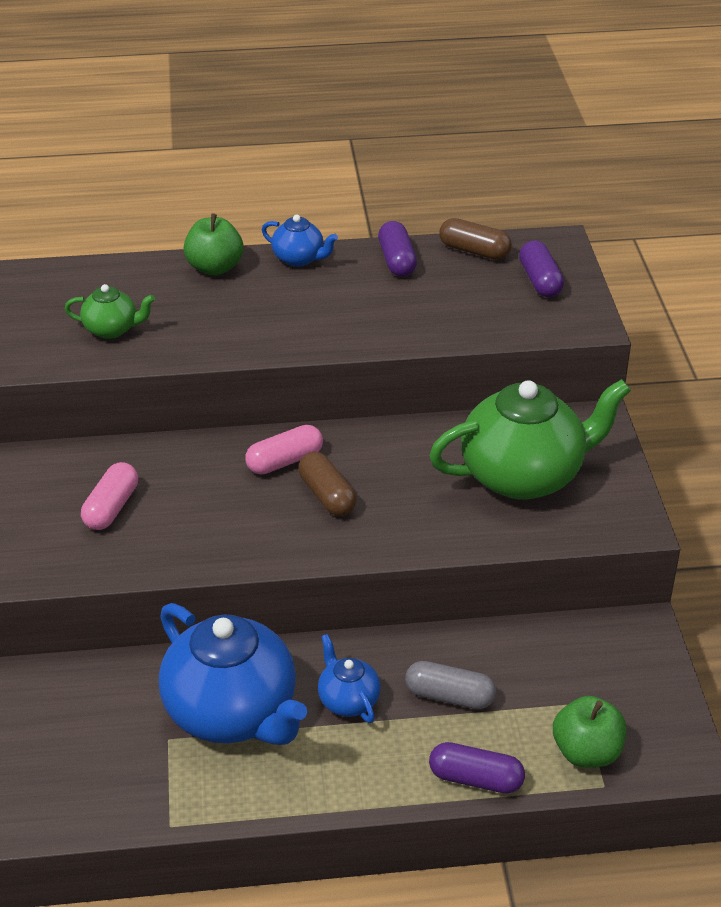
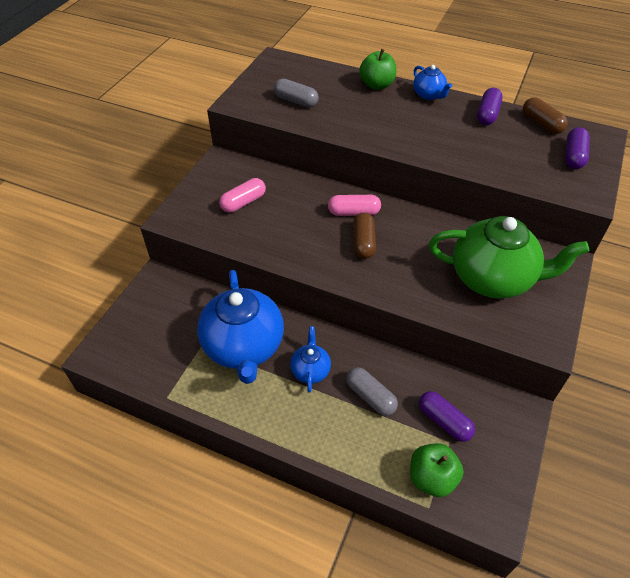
camera: 30 degrees right, 10 degrees up
green teapot [65,284,155,339] -> grey capsule [274,79,319,108]
purple capsule [429,742,525,794] -> purple capsule moved to [419,391,475,442]

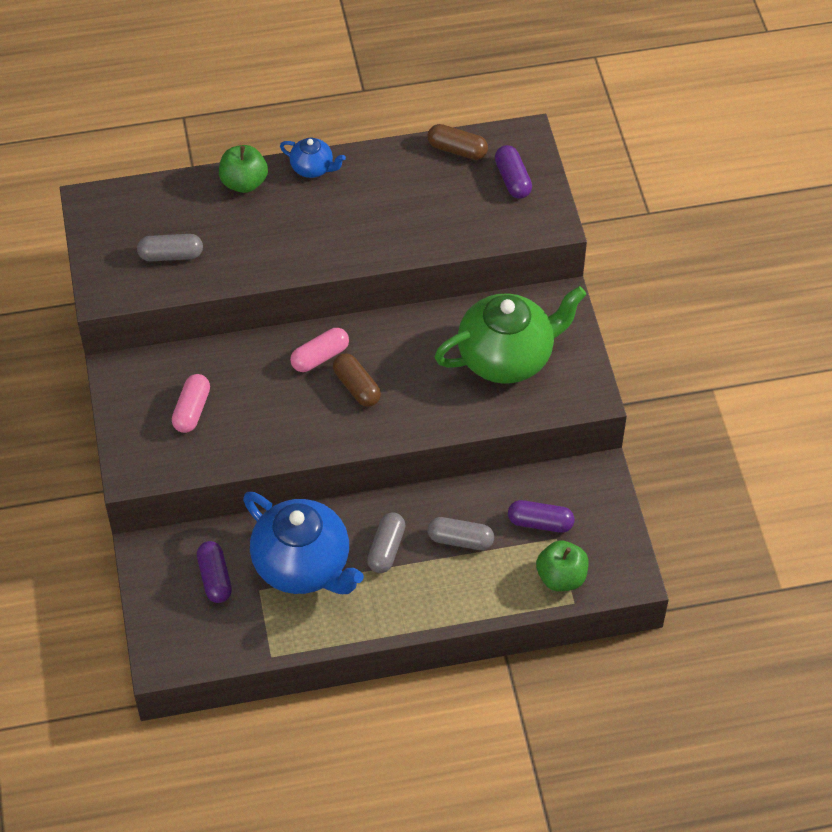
camera: 35 degrees left, 5 degrees up
blue teapot [290,326,331,393] -> grey capsule [367,512,406,573]
purple capsule [477,88,503,125] -> purple capsule moved to [197,541,232,603]

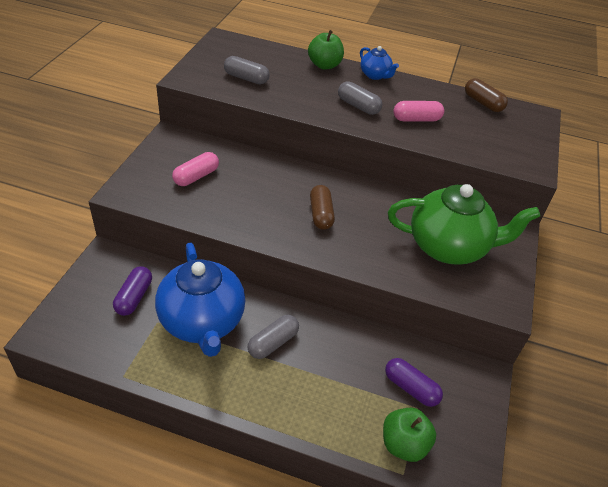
camera: 25 degrees right, 10 degrees down
pink capsule [290,328,349,372] -> pink capsule moved to [393,101,444,121]
grey capsule [428,517,494,550] -> grey capsule moved to [338,81,382,115]
purple capsule [495,145,532,199] -> none

